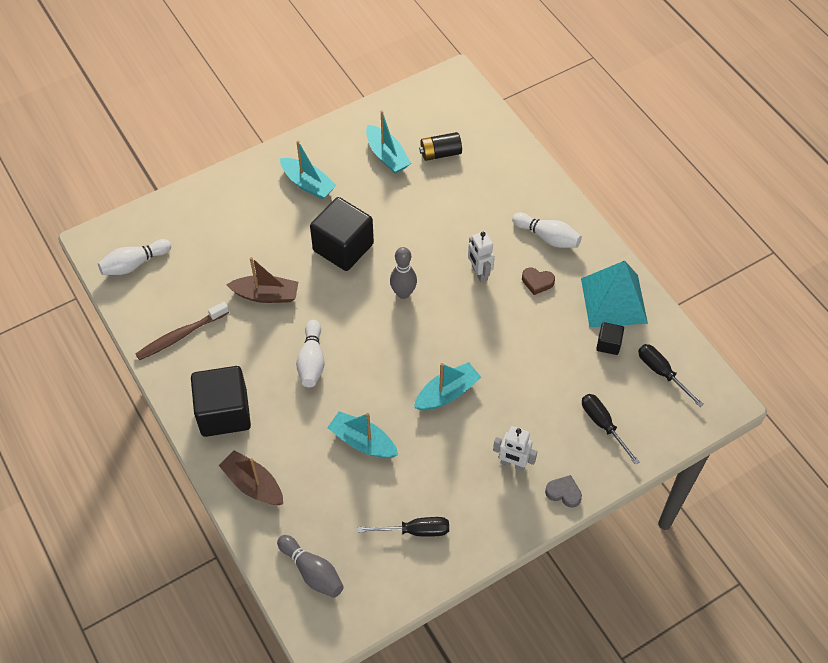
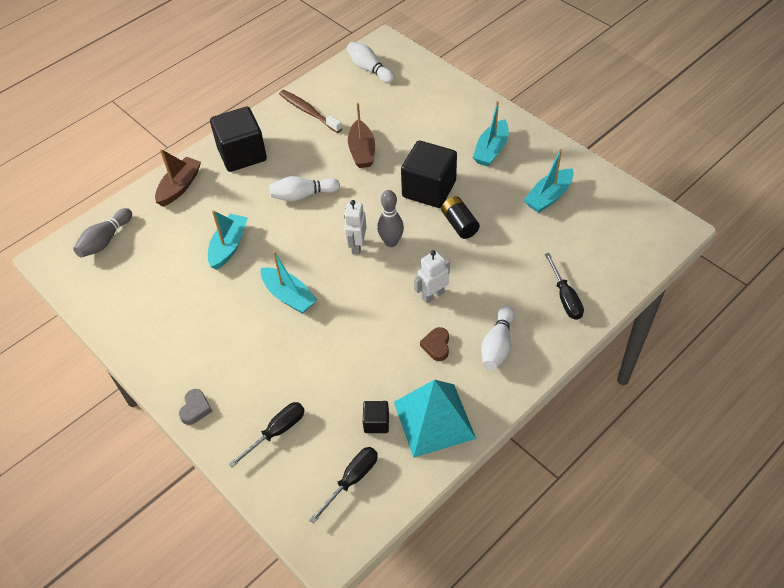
camera: 80 degrees right, 5 degrees down
black screwdriver [358,517,449,537] -> black screwdriver moved to [545,253,584,320]
black battery [419,132,462,161] -> black battery moved to [441,196,480,239]
white robot [493,426,537,471] -> white robot moved to [344,200,367,255]

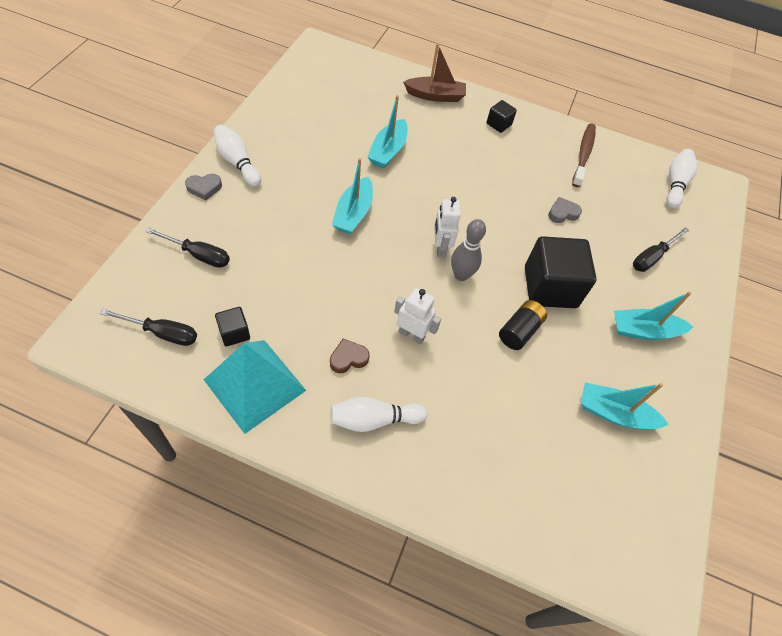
camera: 55 degrees right, 5 degrees up
grey bowling pin [73,208,132,258] -> none
turquoise boat [208,210,248,270] -> turquoise boat turned 120 degrees clockwise [367,95,407,168]
black cube [210,107,267,172] -> black cube [486,100,517,133], size x0.47
white bowling pin [269,176,340,202] -> white bowling pin moved to [213,125,261,187]
white robot [344,200,367,255] -> white robot turned 75 degrees counterclockwise [434,197,461,257]
brown boat [348,103,375,168] -> grey heart [548,197,582,223]
black screwdriver [545,253,584,320] -> black screwdriver moved to [633,227,689,272]

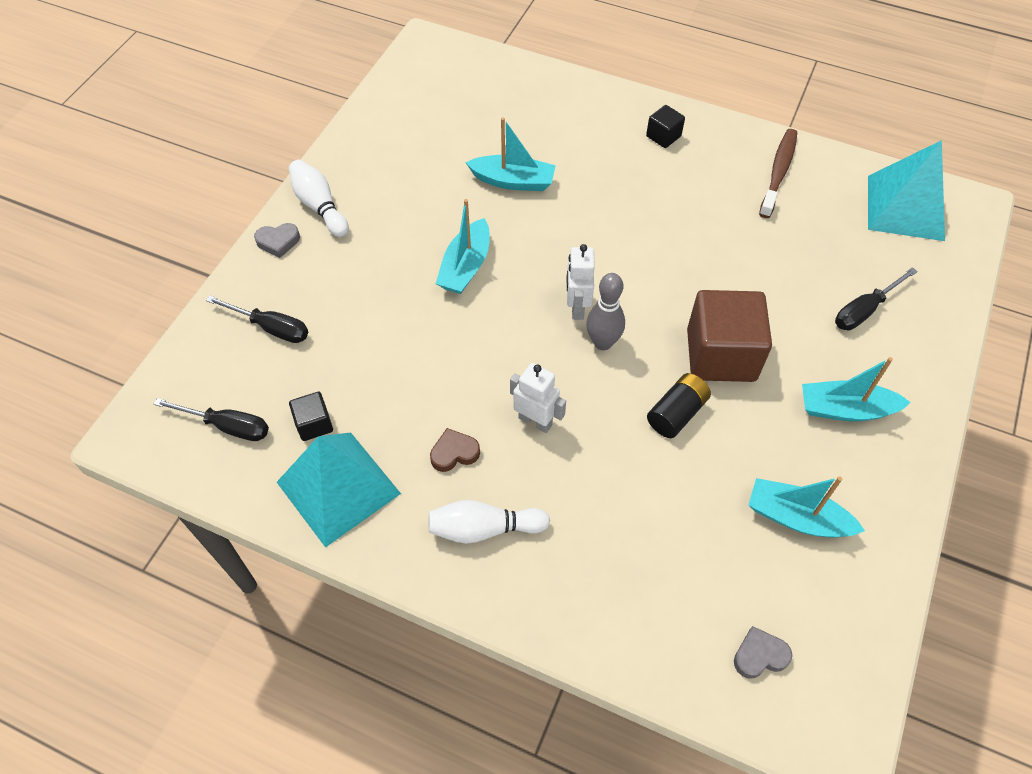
camera: 10 degrees right, 0 degrees up
turquoise boat [367,95,407,168] -> turquoise boat turned 105 degrees counterclockwise [465,117,556,191]
brown boat [403,43,466,102] -> none
black cube [525,236,597,308] -> brown cube [687,290,772,382]
grey heart [548,197,582,223] -> grey heart moved to [734,626,792,678]
white bowling pin [666,149,697,208] -> turquoise pyramid [868,140,945,241]

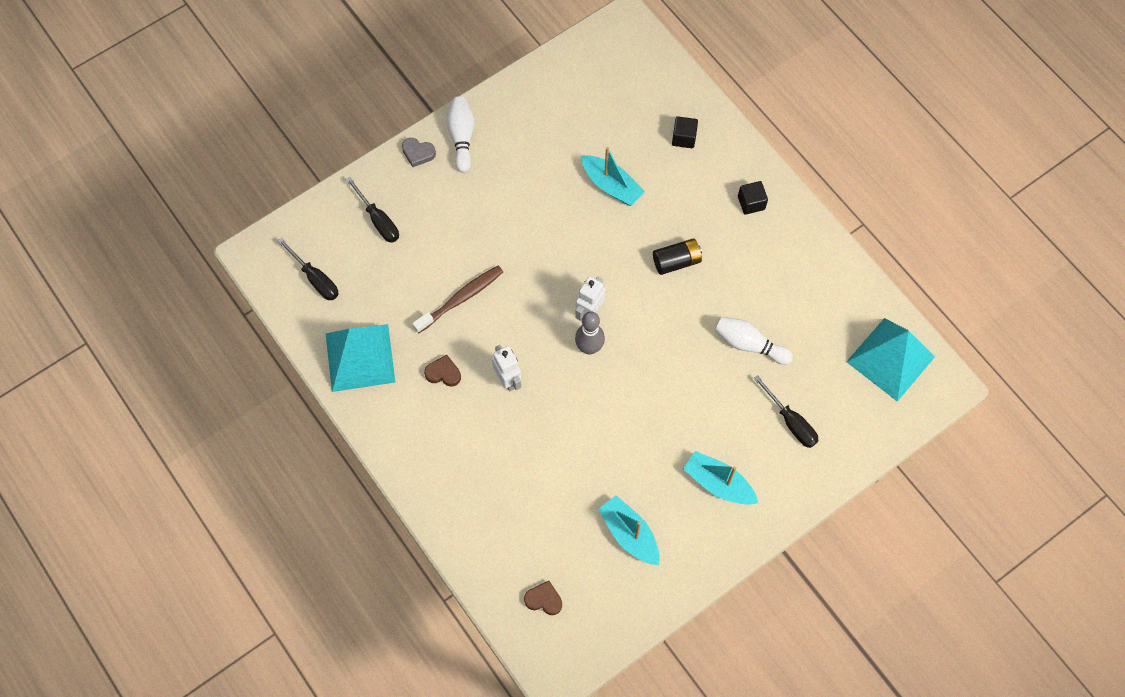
camera: 30 degrees right, 10 degrees up
black cube [289,392,333,441] -> black cube moved to [672,116,698,148]
white bowling pin [429,500,550,544] -> white bowling pin moved to [715,317,793,365]
turquoise boat [436,199,490,294] -> none
black battery [647,373,711,438] -> black battery moved to [653,239,702,275]
brown cube [687,290,772,382] -> none
grey heart [734,626,792,678] -> brown heart [524,581,562,615]
brown toothbrush [759,129,797,218] -> brown toothbrush moved to [412,266,503,334]
black screwdriver [835,267,918,330] -> black screwdriver turned 120 degrees counterclockwise [753,375,819,448]

